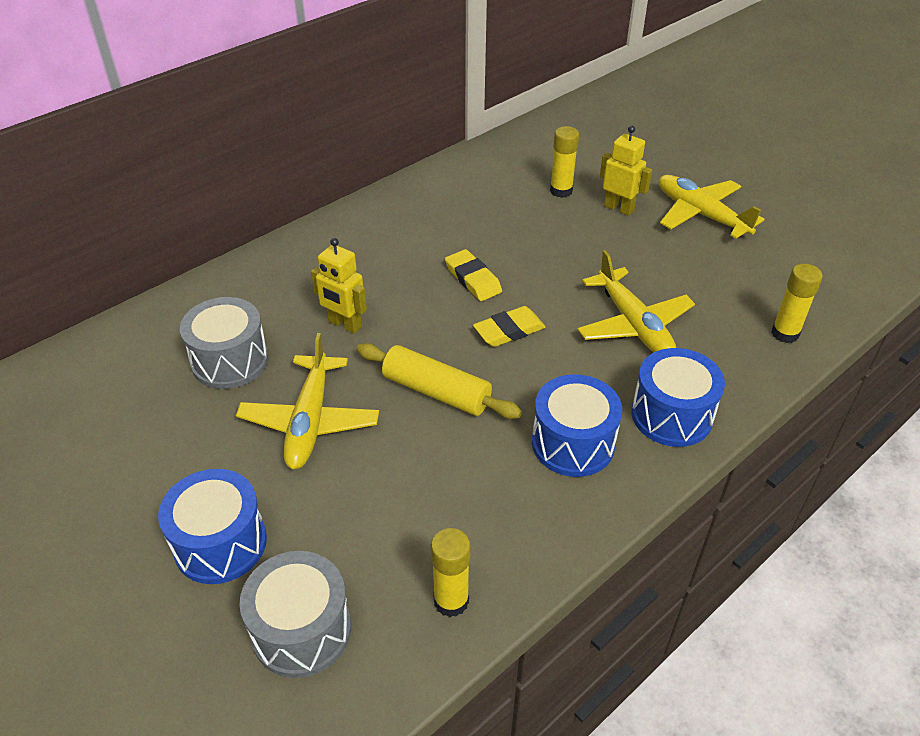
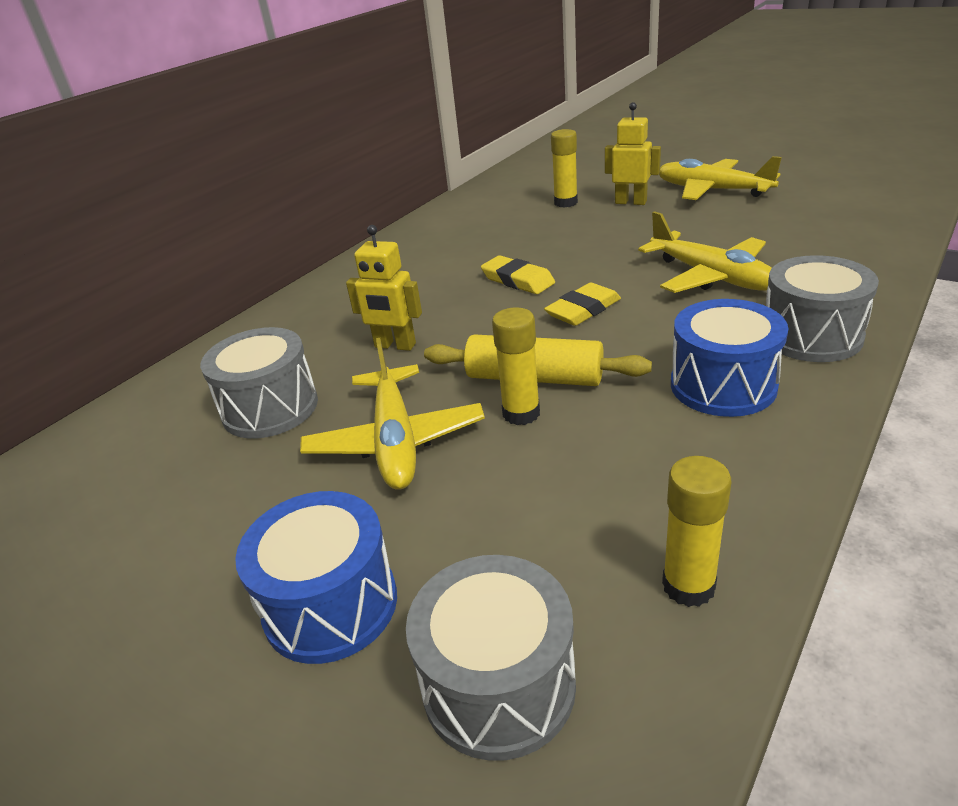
camera: 10 degrees left, 10 degrees down
blue drum [631,348,725,447] -> grey drum [766,255,879,362]
yellow glue stick [771,264,823,343] -> yellow glue stick moved to [492,307,540,425]

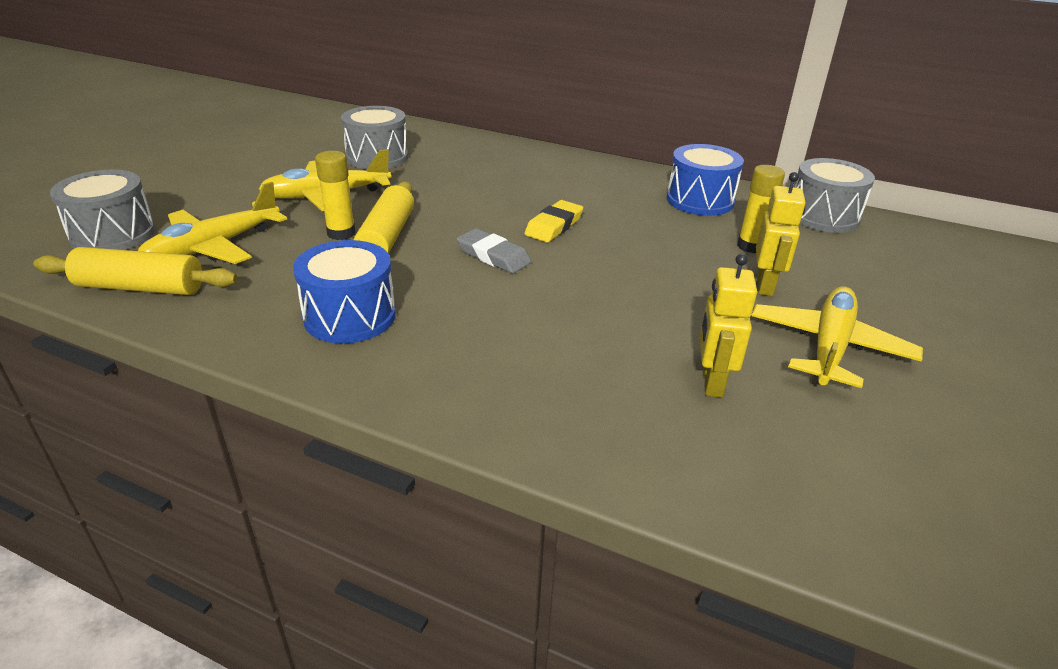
camera: 75 degrees right, 0 degrees up
blue drum [235,491,397,664] -> blue drum moved to [667,144,744,216]
yellow robot [346,225,422,351] -> yellow robot moved to [700,254,757,398]
yellow eraser [544,282,621,326] -> grey eraser [457,228,531,274]
yellow plane [638,211,772,293] -> yellow plane moved to [138,182,287,264]
yellow glue stick [662,456,731,607] -> yellow rolling pin [33,247,237,295]
grey drum [766,255,879,362] -> grey drum moved to [794,158,875,233]

